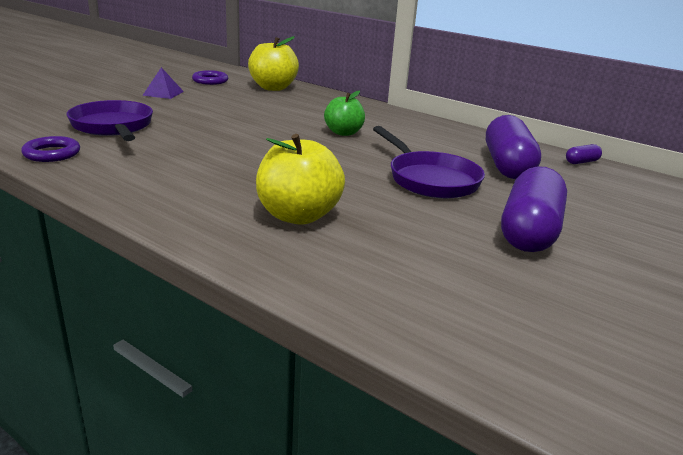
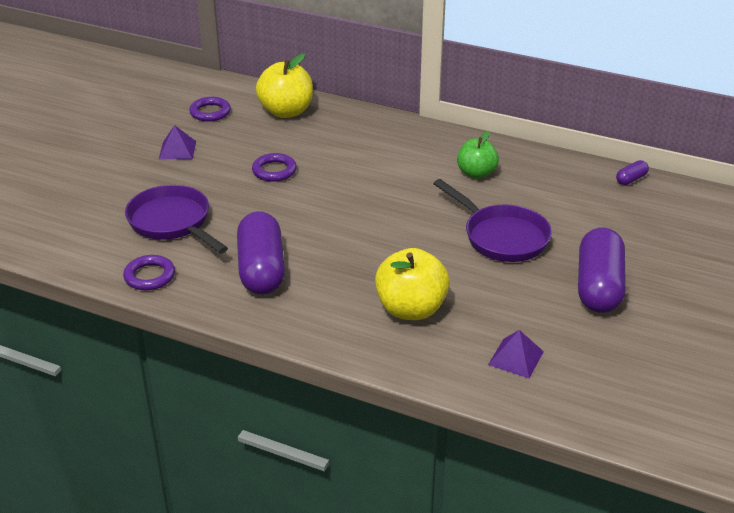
camera: 10 degrees left, 10 degrees up
green apple [324,90,365,136] -> green apple moved to [457,131,499,179]
purple capsule [486,115,541,179] -> purple capsule moved to [237,211,285,294]
none -> purple ring [252,153,297,182]
none -> purple pyramid [488,330,544,378]

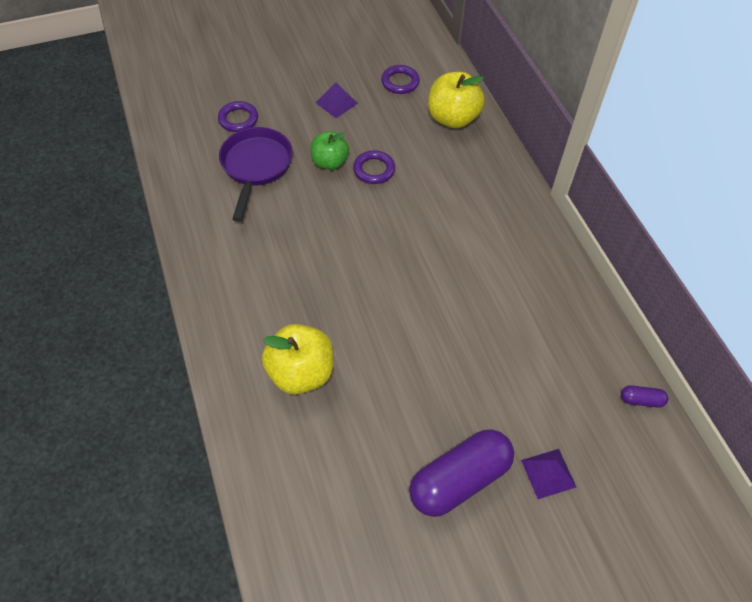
camera: 45 degrees right, 20 degrees up
purple ring [123,255,175,290] -> purple ring moved to [218,101,258,132]
purple capsule [237,211,285,294] -> none
purple pan [433,179,552,262] -> none
green apple [457,131,499,179] -> green apple moved to [310,131,349,170]
purple pyramid [488,330,544,378] -> purple pyramid moved to [521,449,576,499]

